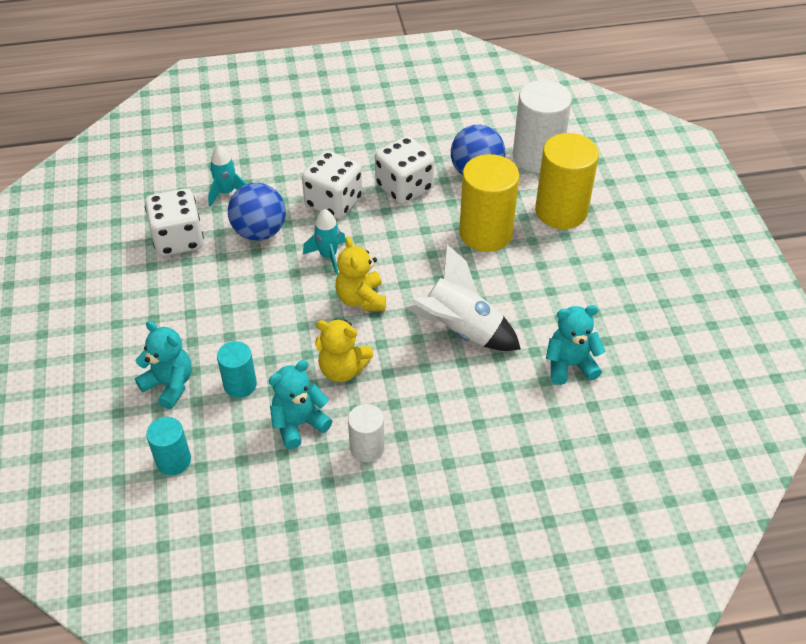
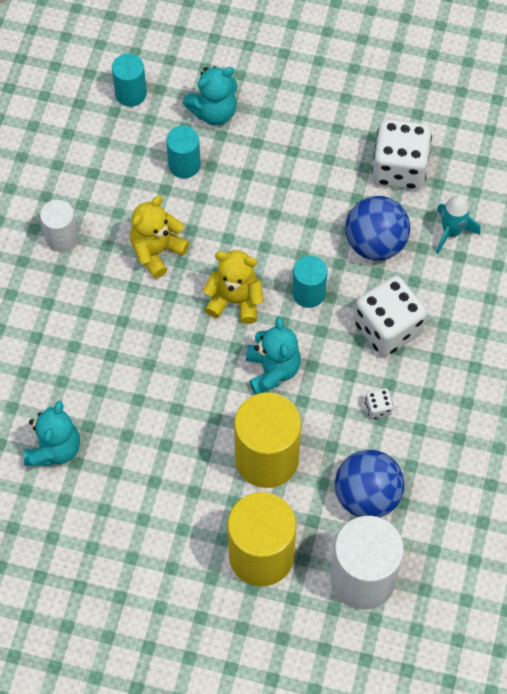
camera: 115 degrees right, 15 degrees up
turquoise teddy bear [269,360,332,449] -> turquoise teddy bear moved to [246,317,301,395]
turquoise rocket [303,209,346,275] -> turquoise cylinder [292,255,328,308]
white dice [375,136,434,204] -> white dice [365,388,393,420], size x0.42
white rocket [404,244,521,351] -> none

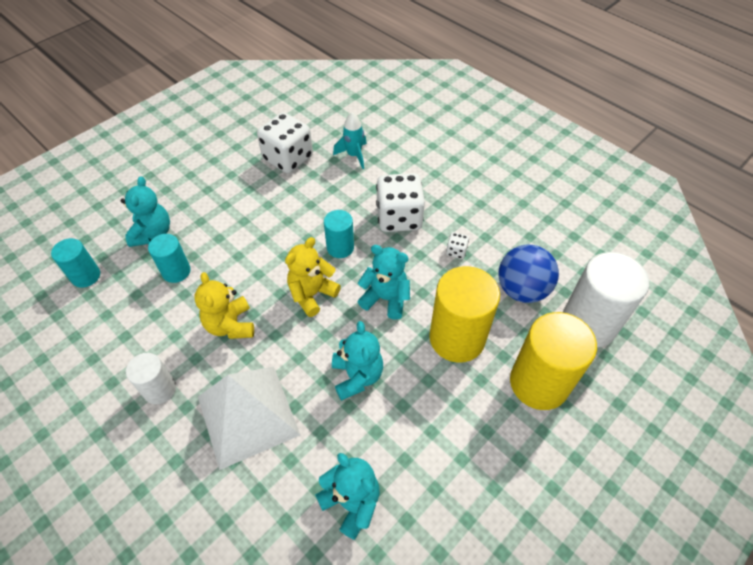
camera: 60 degrees left, 10 degrees down
blue ball [345,196,410,261] -> none
none -> white pyramid [198,367,300,470]
none -> turquoise teddy bear [332,321,383,401]

